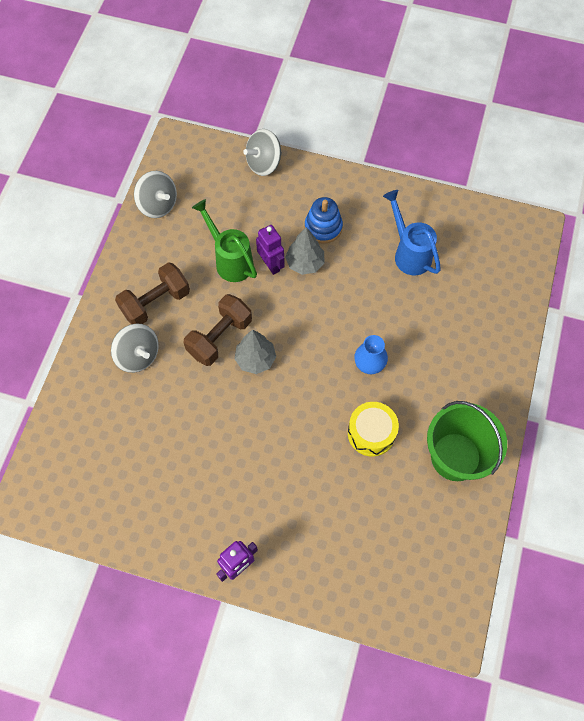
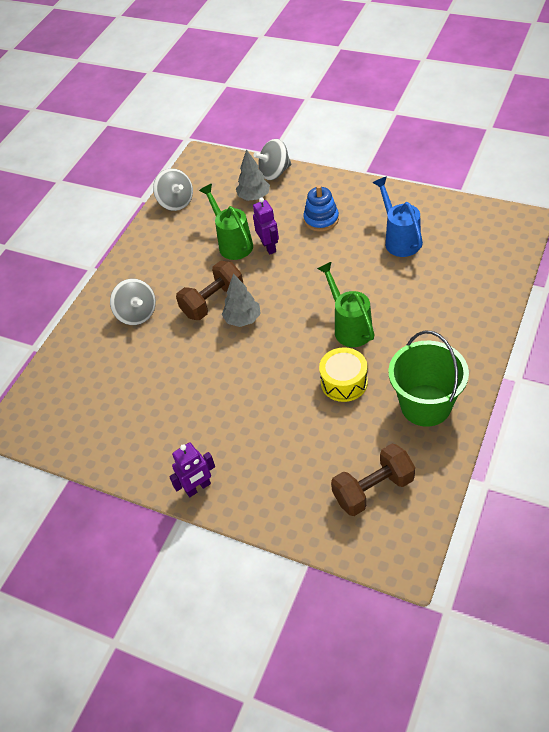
camera: 15 degrees right, 15 degrees down
brown dumbbell [115,262,190,324] -> brown dumbbell moved to [331,444,415,516]
grey tree [285,227,324,275] -> grey tree moved to [236,149,270,201]
blue vase [354,335,388,374] -> green watering can [317,262,375,347]

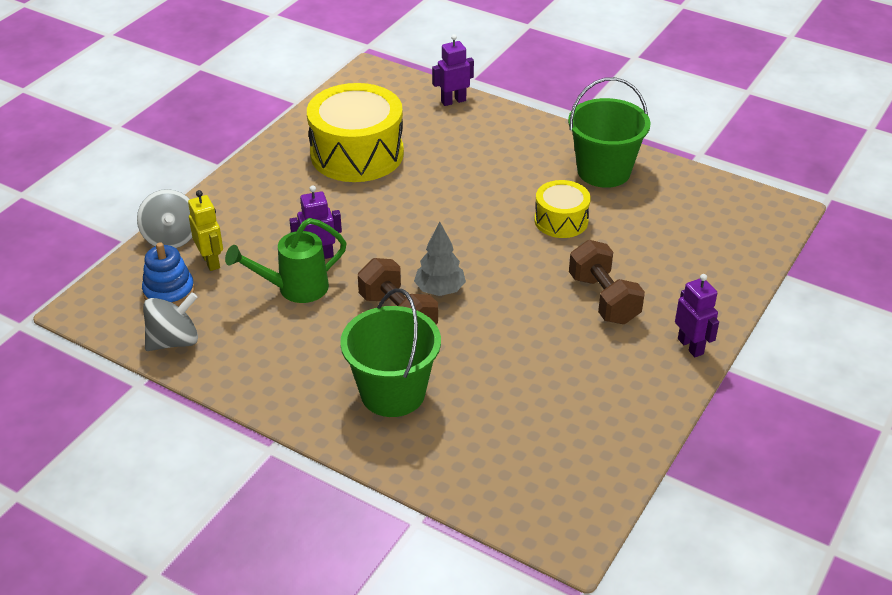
camera: 90 degrees left, 10 degrees down
grey spinning top [110,278,156,325] -> green bucket [340,289,441,417]
grey tree [236,149,270,201] -> yellow robot [188,190,223,271]
blue stacking toy [303,185,339,232] -> blue stacking toy moved to [142,242,195,306]
green watering can [317,262,375,347] -> none
brown dumbbell [331,444,415,516] -> brown dumbbell moved to [569,240,645,324]
blue watering can [373,177,423,257] -> yellow drum [307,83,404,182]
none -> purple robot [432,34,474,106]

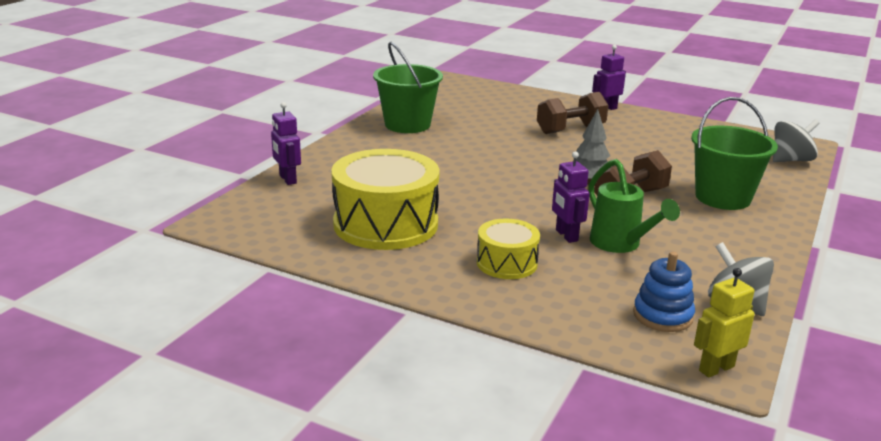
camera: 95 degrees left, 15 degrees down
grey spinning top [137,189,192,248] -> grey spinning top moved to [773,119,820,162]
yellow robot [188,190,223,271] -> yellow robot moved to [694,268,754,378]
yellow drum [534,180,591,238] -> yellow drum moved to [477,219,540,279]

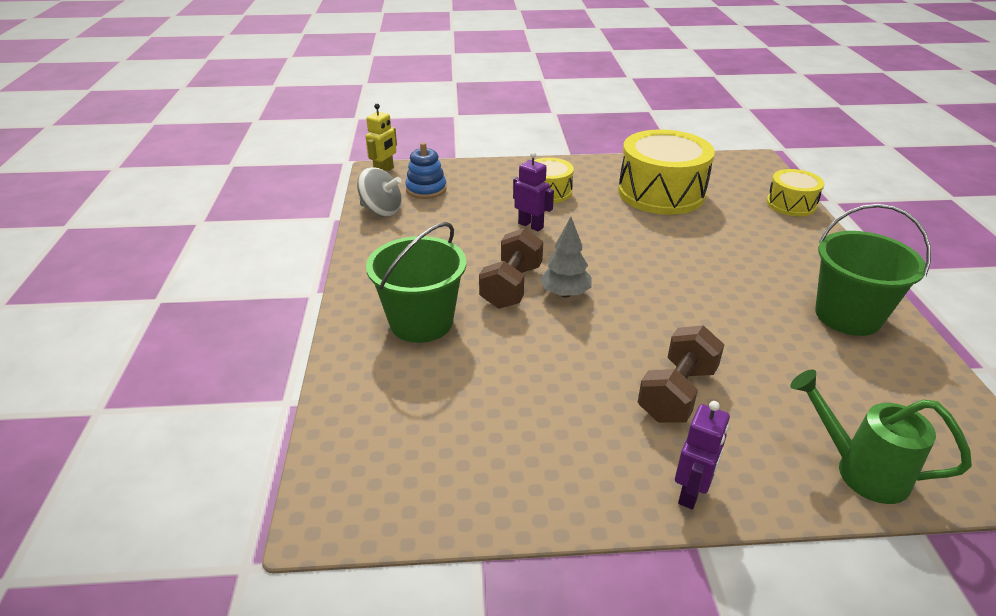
camera: 150 degrees right, 10 degrees up
purple robot [271,102,301,185] -> yellow drum [767,169,824,216]
green watering can [588,159,680,253] -> green watering can moved to [790,369,972,504]
grey spinning top [773,119,820,162] -> none

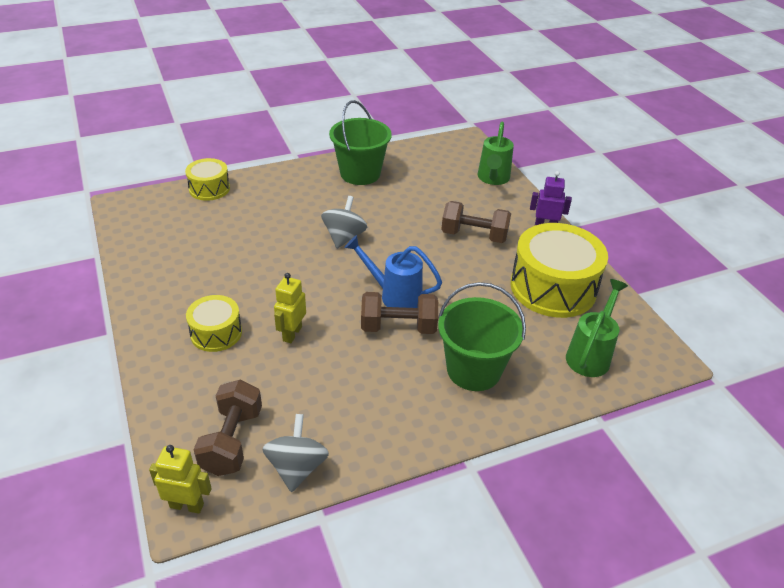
camera: 110 degrees left, 5 degrees up
blue stacking toy [405,142,447,199] -> brown dumbbell [194,380,262,476]
purple robot [513,152,554,231] -> yellow robot [274,273,306,343]
grey tree [540,217,591,298] -> blue watering can [345,235,442,308]
yellow drum [618,129,715,215] -> yellow drum moved to [510,223,608,318]
none -> grey spinning top [321,196,367,249]
none -> green watering can [566,279,628,377]

